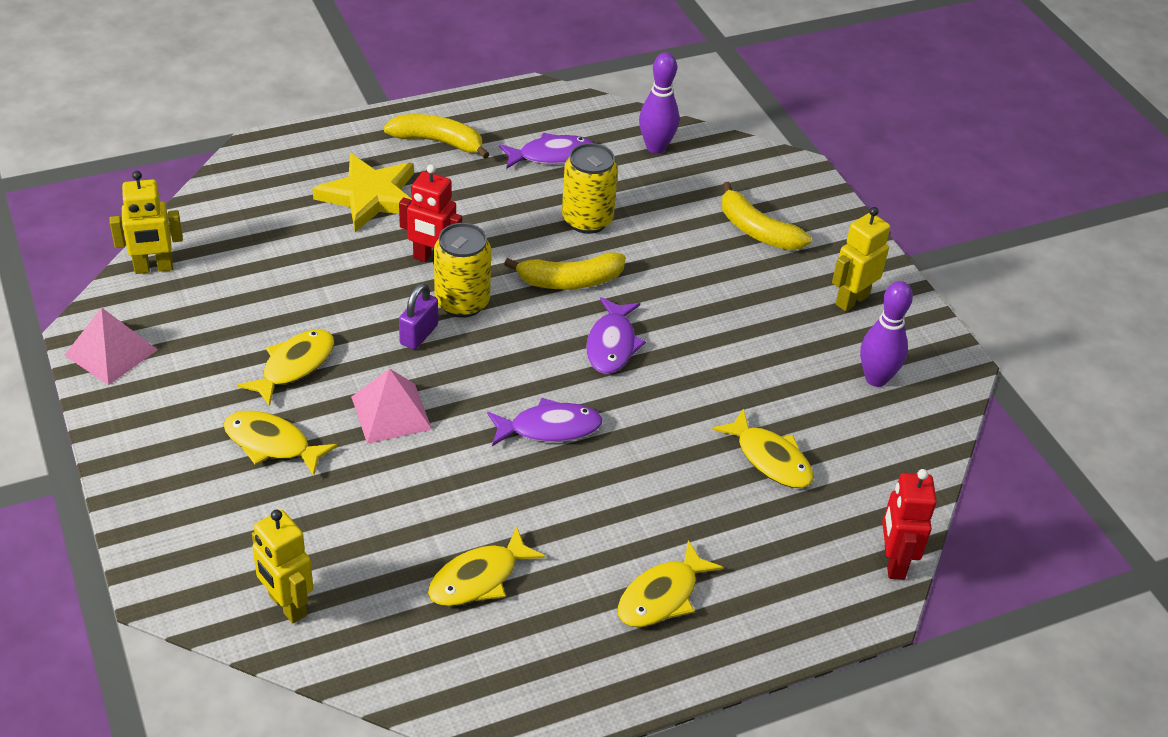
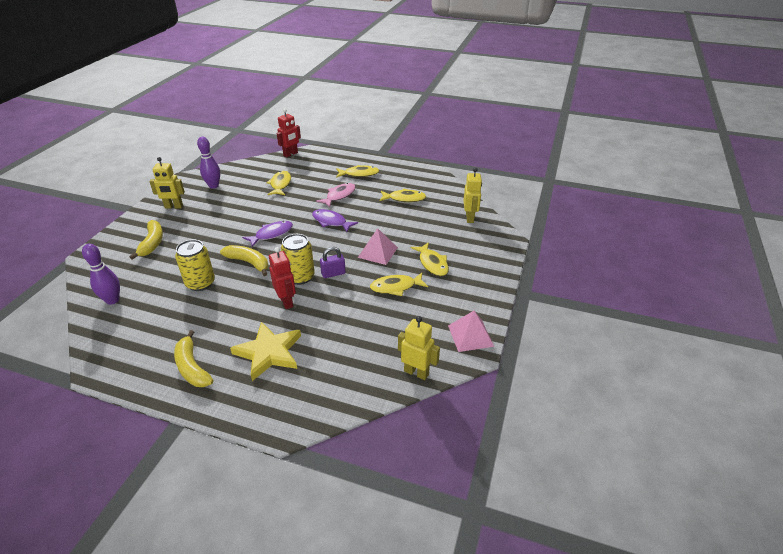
camera: 135 degrees left, 5 degrees down
purple fish [499,133,593,169] -> none
none -> pink fish [316,183,356,208]

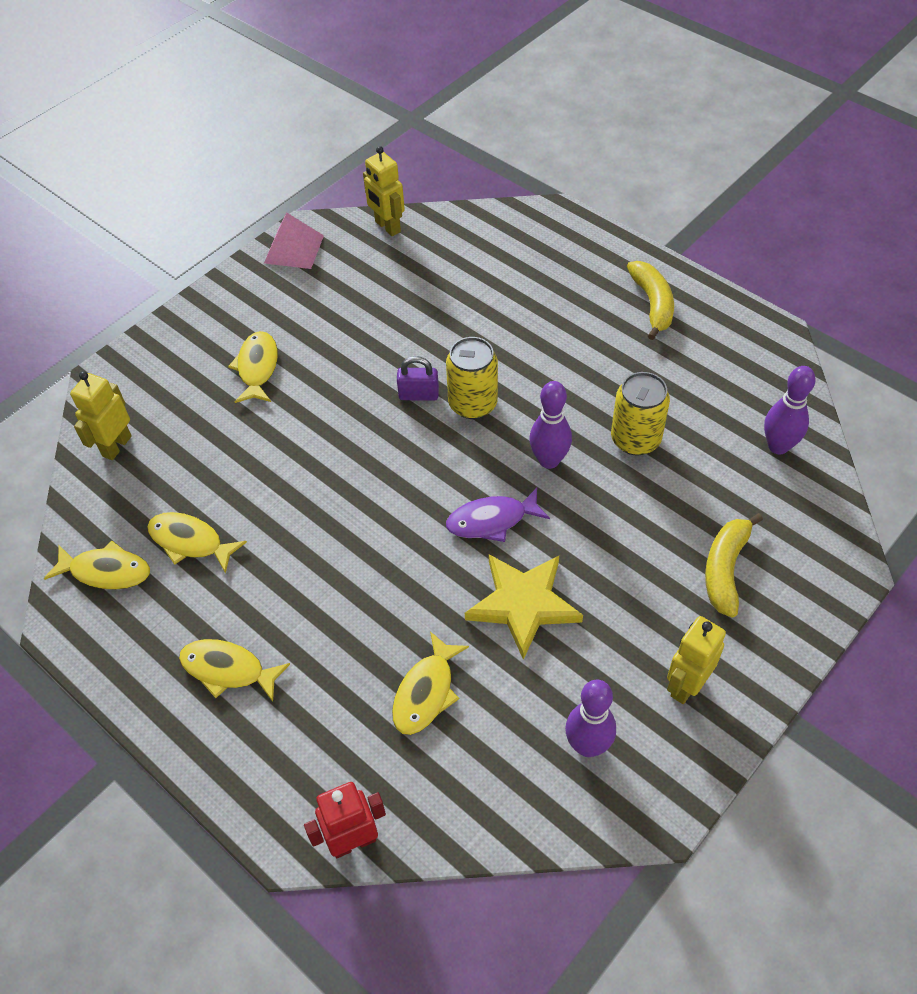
camera: 155 degrees left, 15 degrees up
yellow robot [149,157,185,209] -> yellow robot turned 75 degrees counterclockwise [667,616,726,704]
yellow banana [220,245,268,276] -> purple bowling pin [529,381,572,469]
yellow star [230,322,301,381] -> yellow star moved to [465,554,583,660]
red robot [269,247,296,309] -> none
purple fish [312,209,358,232] -> none
pink fish [316,183,356,208] -> none
pink pyramid [358,228,398,265] -> none
yellow fish [370,273,428,296] -> yellow fish moved to [44,540,150,590]

